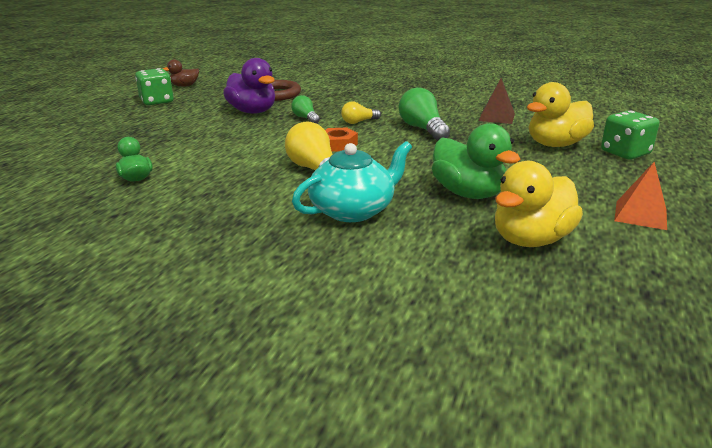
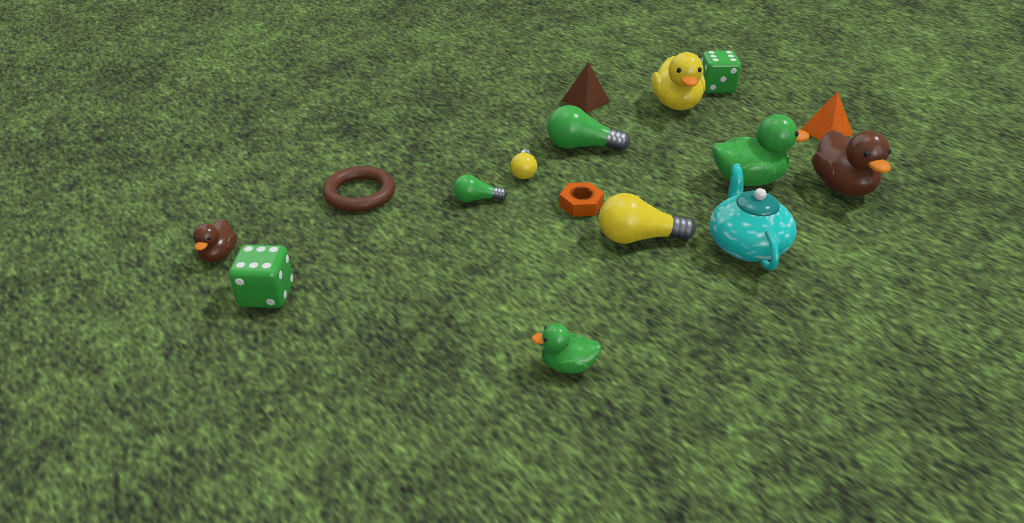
camera: 60 degrees left, 10 degrees up
purple duck [223,58,275,114] -> none
yellow duck [495,161,583,247] -> brown duck [812,130,891,196]

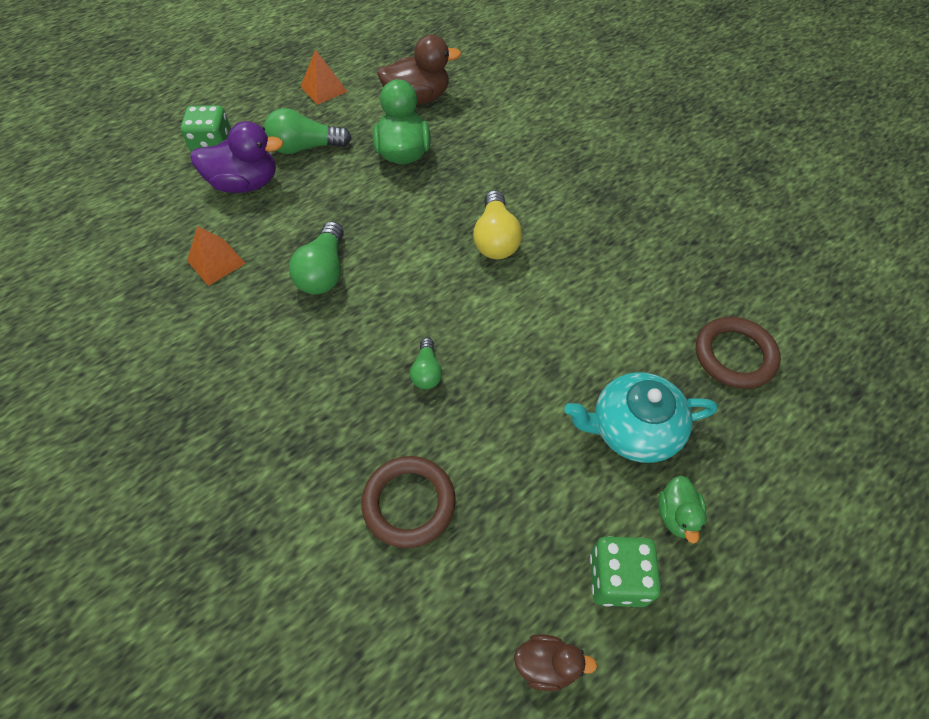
camera: 90 degrees left, 20 degrees up
yellow light bulb [511,149,537,179] -> none
green duck [531,323,601,373] -> green duck moved to [658,475,707,544]
orange nut [559,182,604,217] -> none
brown pyramid [562,62,610,113] -> orange pyramid [187,226,246,286]
yellow duck [651,52,705,110] -> purple duck [190,121,283,193]
turquoise teapot [710,163,797,271] -> turquoise teapot moved to [564,372,717,463]
none -> green light bulb [264,108,352,154]
none -> brown ring [696,317,781,389]

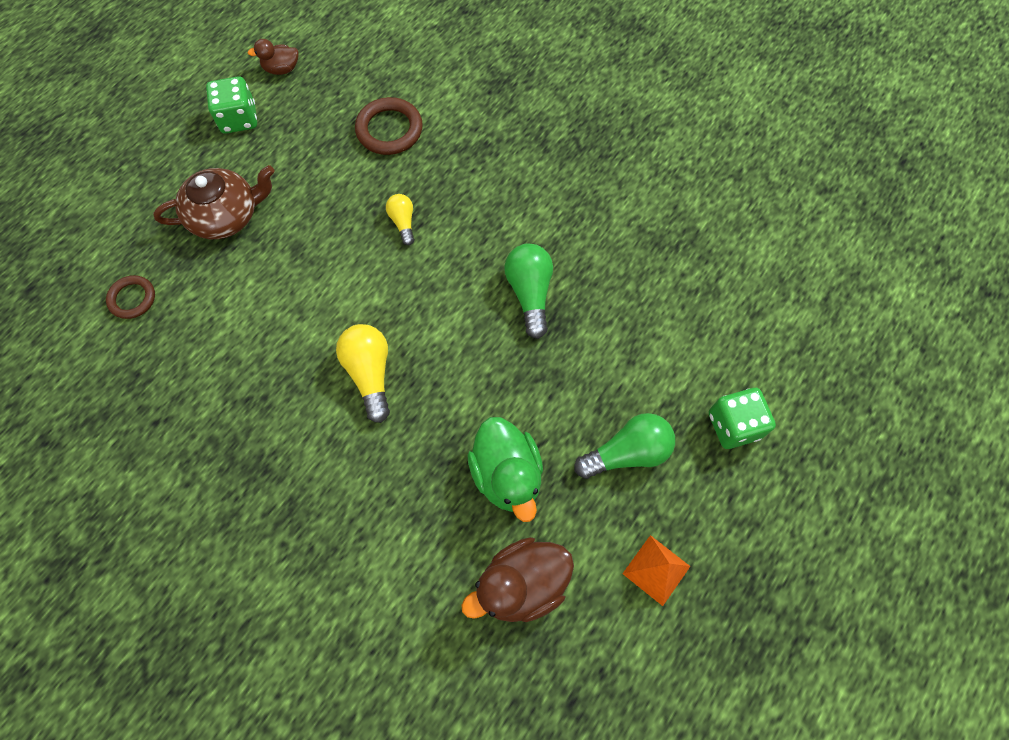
camera: 165 degrees right, 10 degrees up
orange pyramid [187,226,246,286] -> none
purple duck [190,121,283,193] -> none
green light bulb [410,338,442,389] -> yellow light bulb [386,194,414,245]
turquoise teapot [564,372,717,463] -> brown teapot [153,165,275,239]
green duck [658,475,707,544] -> none
brown ring [696,317,781,389] -> brown ring [106,275,155,319], size x0.64

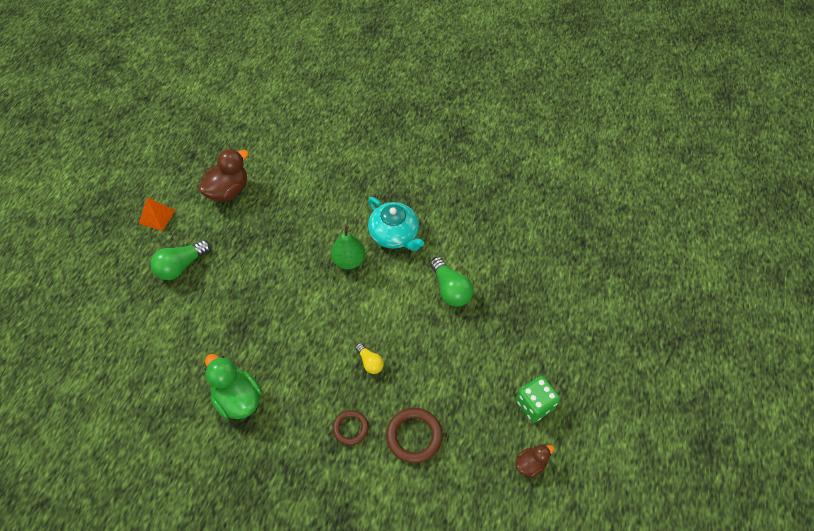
camera: 160 degrees right, 10 degrees down
brown ring [106,275,155,319] -> brown ring moved to [333,410,368,445]
brown teapot [153,165,275,239] -> none
yellow light bulb [336,324,390,423] -> green pear [331,226,365,269]
green duck [467,417,543,522] -> green duck moved to [205,354,262,419]
green light bulb [504,244,553,339] -> green light bulb moved to [430,257,473,307]
green dice [709,388,776,449] -> none
none -> turquoise teapot [368,197,424,251]

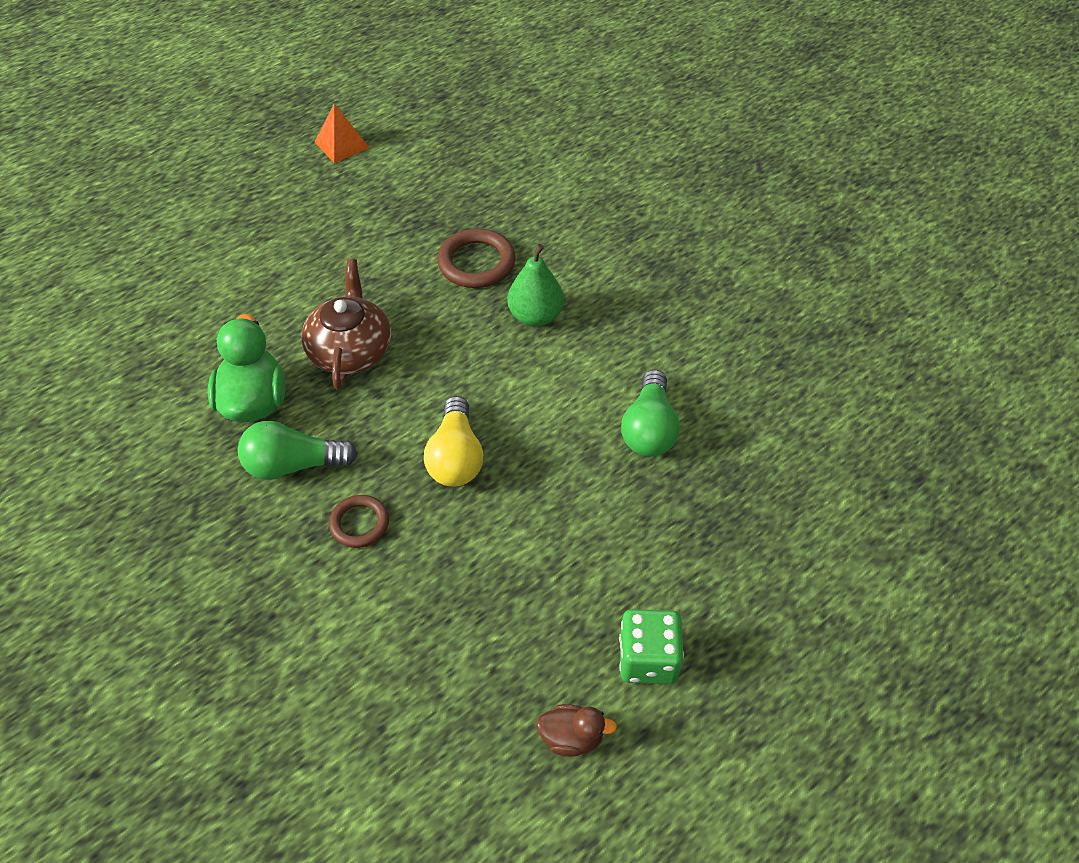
camera: 35 degrees right, 5 degrees down
green light bulb [150,240,211,280] -> green light bulb moved to [238,421,358,480]
brown duck [198,149,249,201] -> none
yellow light bulb [355,343,384,374] -> yellow light bulb [424,396,483,487], size x1.70
turquoise teapot [368,197,424,251] -> none
brown ring [386,408,443,463] -> brown ring moved to [437,228,516,288]
none -> brown teapot [301,259,391,390]

